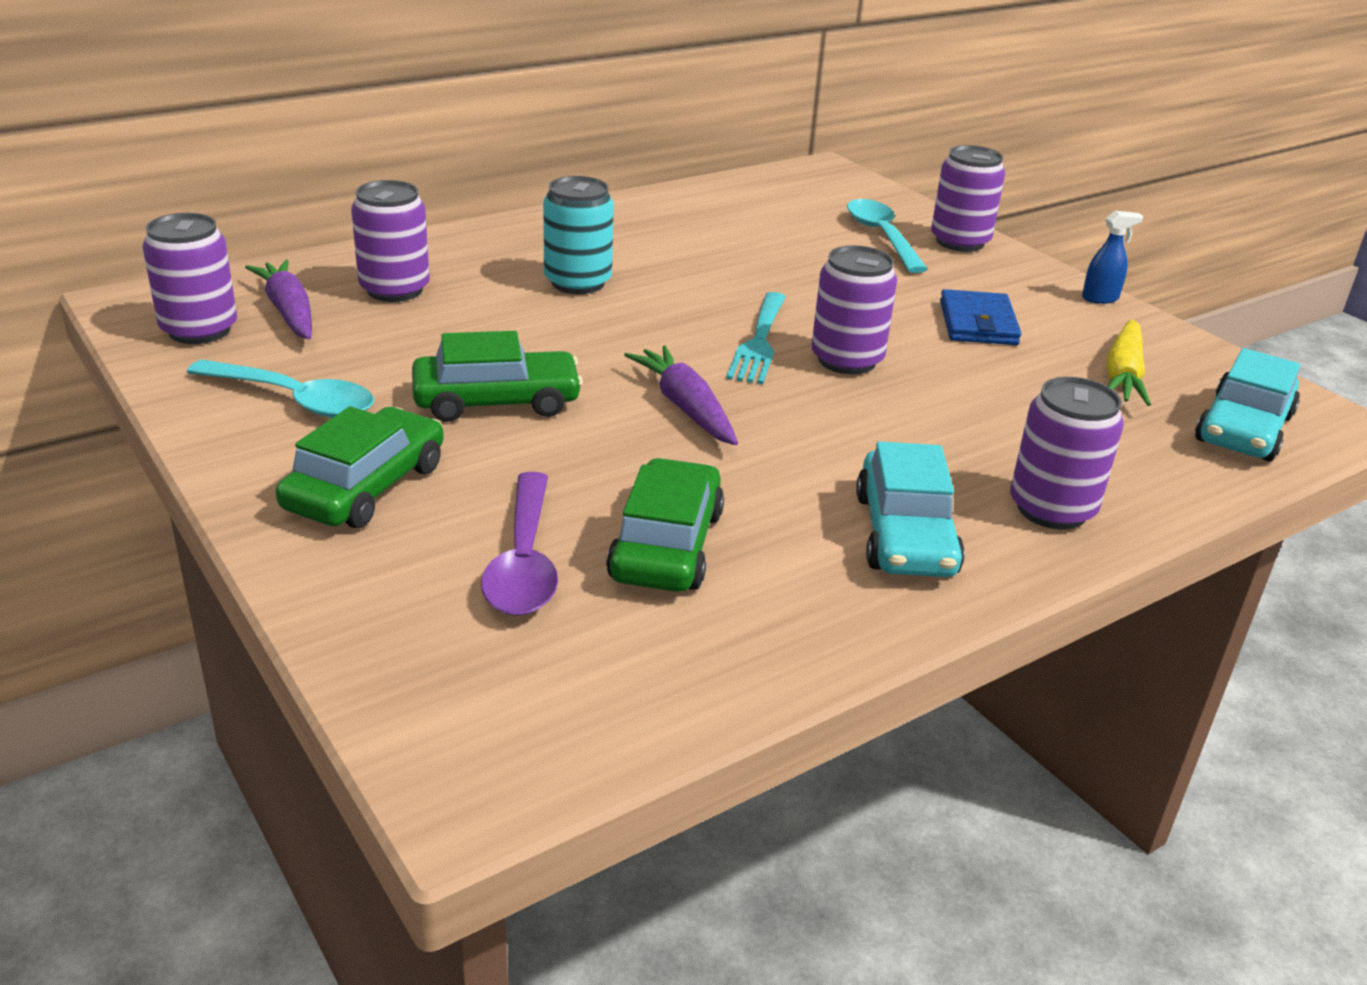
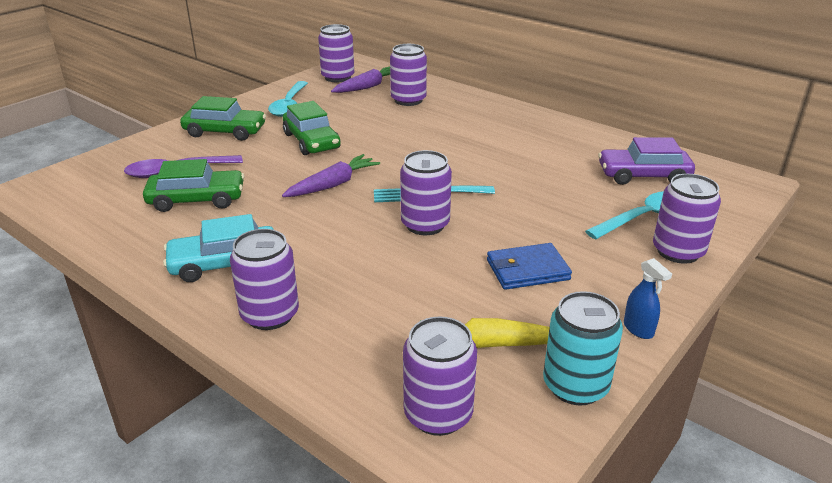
camera: 75 degrees right, 0 degrees up
turquoise can [543,176,614,294] -> turquoise can moved to [543,291,623,406]
turquoise car [1195,348,1300,461] -> purple can [403,317,477,436]
none -> purple car [598,137,695,185]

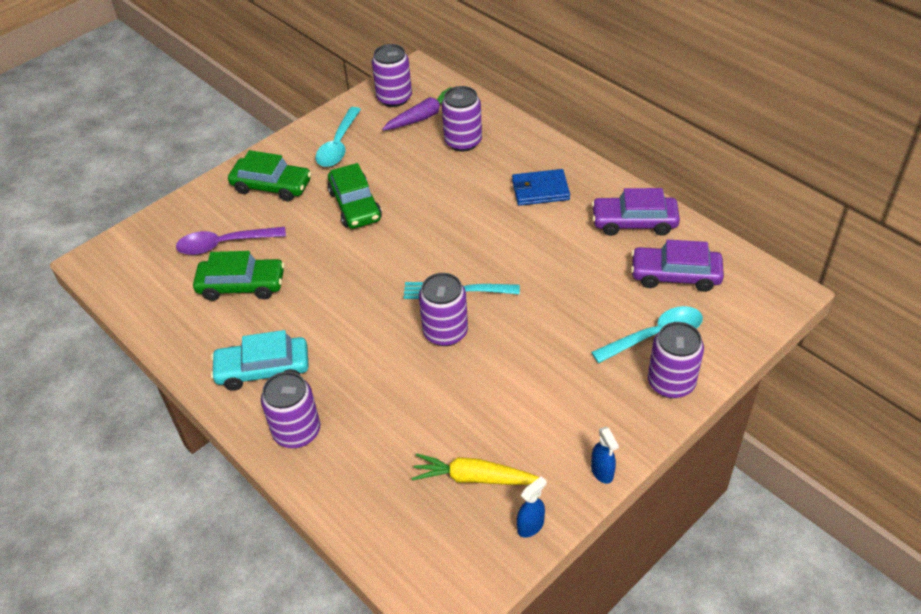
camera: 10 degrees right, 15 degrees up
purple carrot [282,154,380,197] -> none
purple can [403,317,477,436] -> none
blue wallet [487,243,572,290] -> blue wallet moved to [512,169,570,206]
turquoise can [543,291,623,406] -> blue spray bottle [517,476,546,538]
none -> purple car [591,188,680,236]

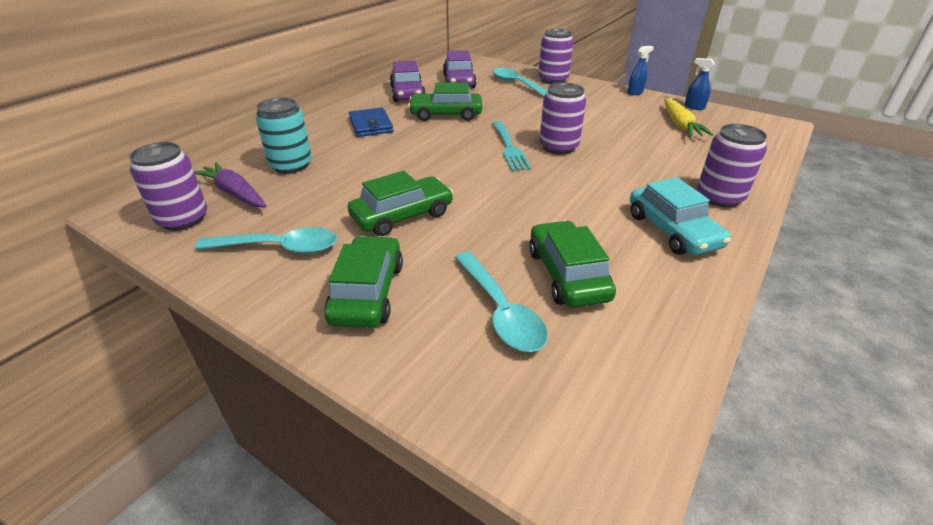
camera: 105 degrees left, 10 degrees down
purple spoon [176,227,286,255] -> turquoise spoon [455,252,548,352]
purple can [442,86,482,152] -> turquoise can [256,97,312,174]
none -> green car [408,83,482,121]

